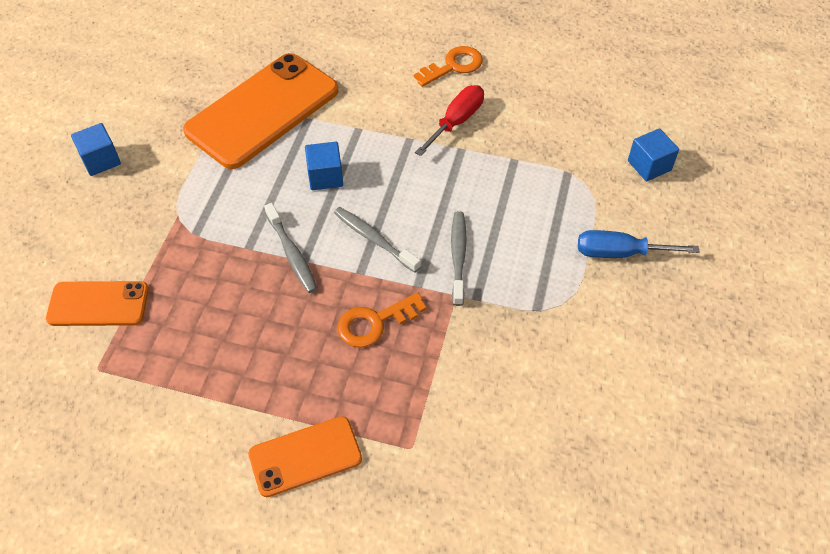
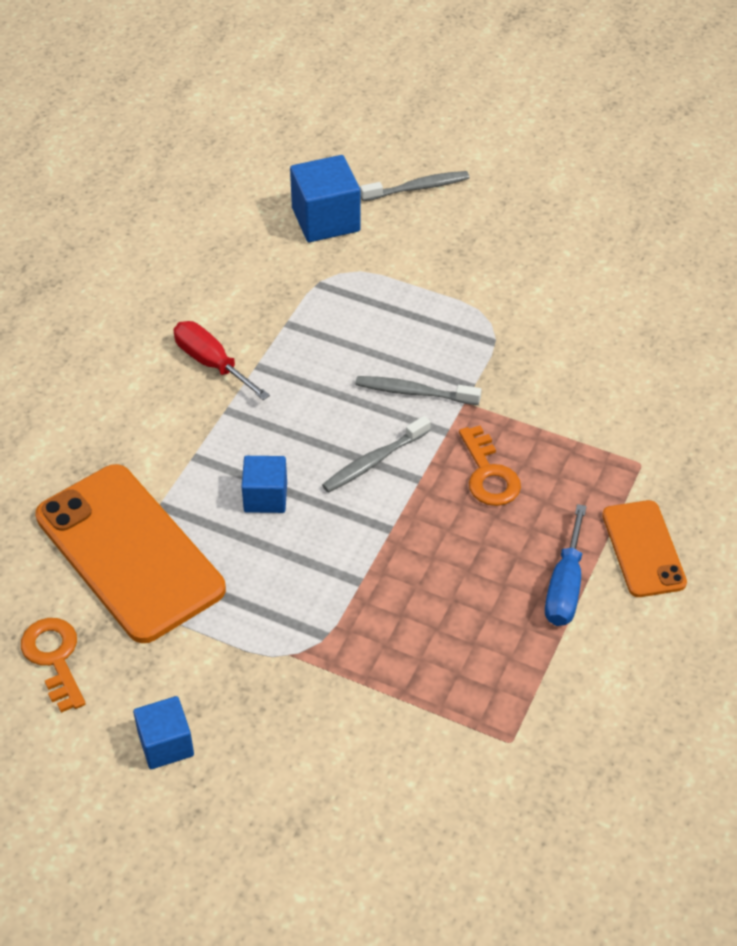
camera: 80 degrees left, 5 degrees down
orange phone [46,281,149,326] -> none
grey toothbrush [264,203,318,293] -> grey toothbrush moved to [360,171,469,201]
orange key [414,46,483,87] -> orange key moved to [21,618,86,713]
blue screwdriver [578,230,699,258] -> blue screwdriver moved to [545,504,587,626]
blue cube [628,128,679,181] -> blue cube [290,155,361,242], size x1.57

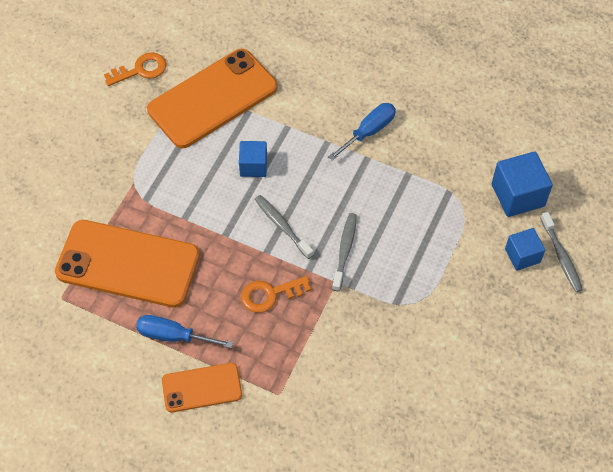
camera: 90 degrees right, 10 degrees up
blue cube [133,696,194,769] -> blue cube moved to [505,228,545,271]
red screwdriver [173,321,270,400] -> blue screwdriver [328,103,396,161]
none -> orange phone [55,220,200,308]

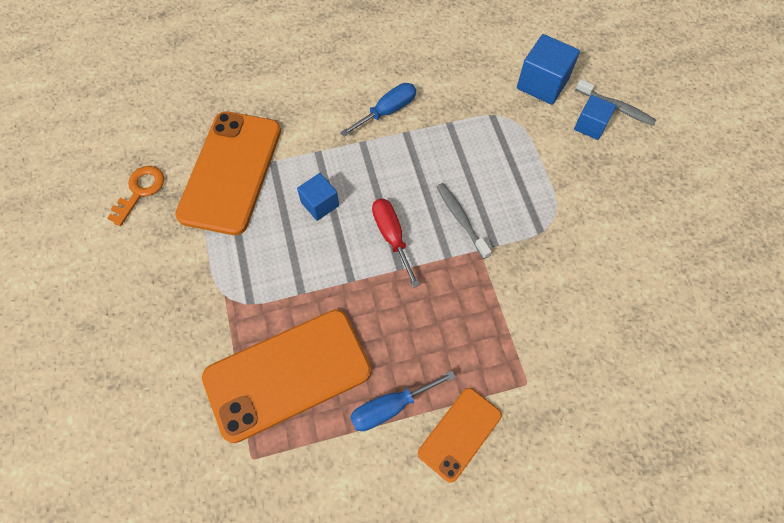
camera: 40 degrees left, 5 degrees up
orange key [241,276,311,313] -> none
grey toothbrush [255,195,314,259] -> red screwdriver [372,199,420,288]
blue screwdriver [328,103,396,161] -> blue screwdriver turned 45 degrees clockwise [340,83,416,137]

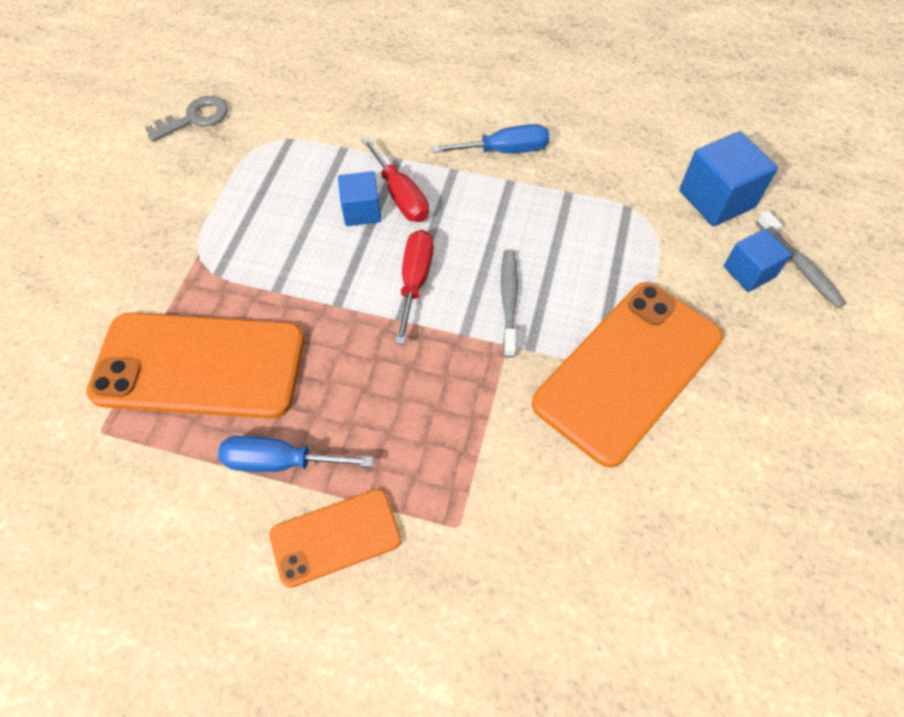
camera: 30 degrees right, 5 degrees down
orange key [107,166,164,226] -> grey key [145,96,228,142]
orange phone [175,111,281,235] -> orange phone moved to [532,282,723,468]
none -> red screwdriver [362,137,429,222]

